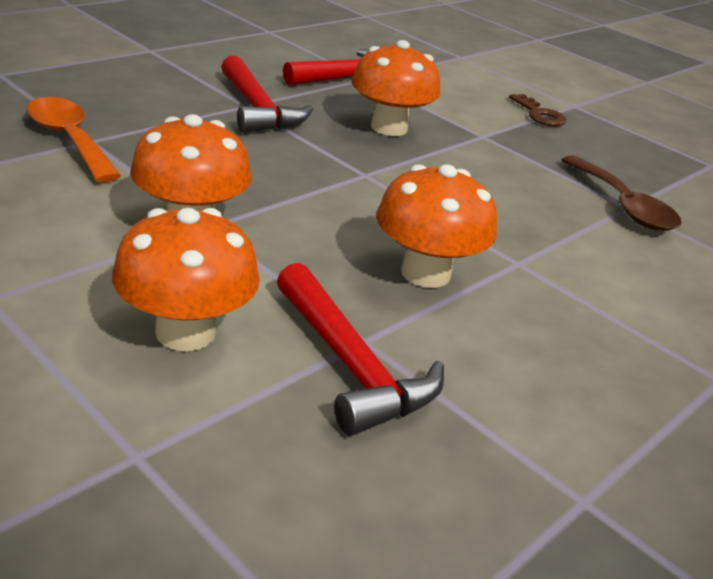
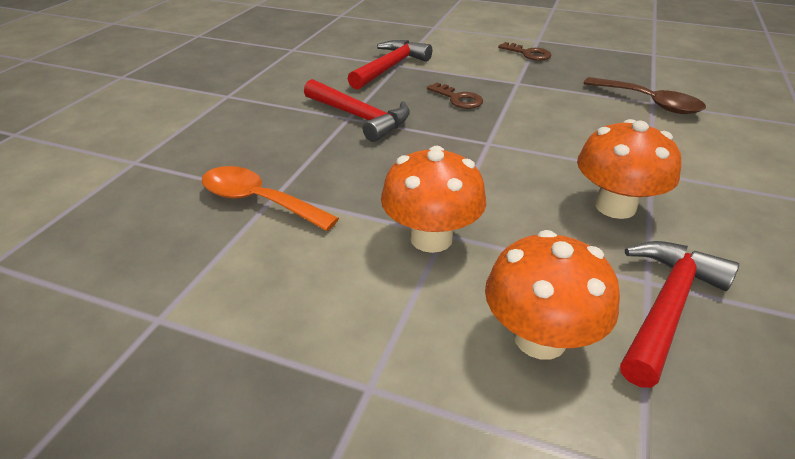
camera: 20 degrees left, 5 degrees up
red hammer [277,263,444,436] -> red hammer turned 90 degrees counterclockwise [620,241,739,388]
orange mushroom [352,40,440,136] -> brown key [427,83,483,109]

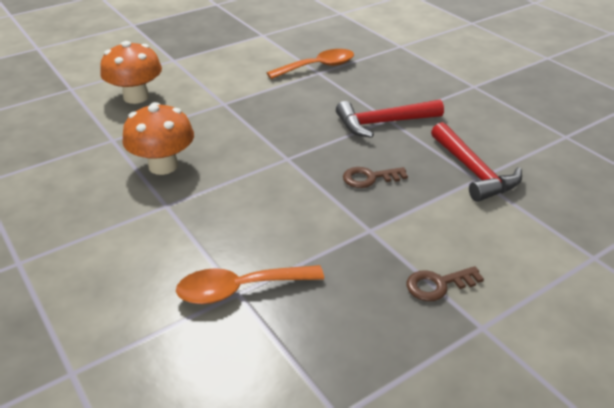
camera: 125 degrees right, 0 degrees up
orange mushroom [381,146,486,253] -> none
brown spoon [584,77,706,114] -> orange spoon [176,265,324,304]
red hammer [620,241,739,388] -> none

